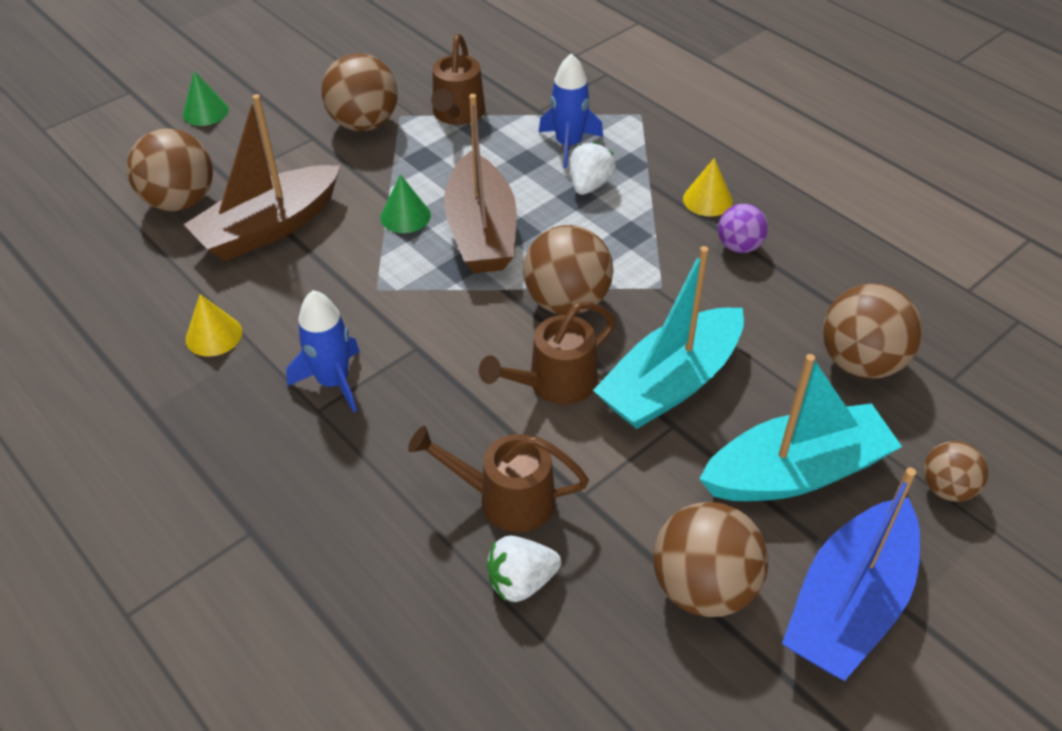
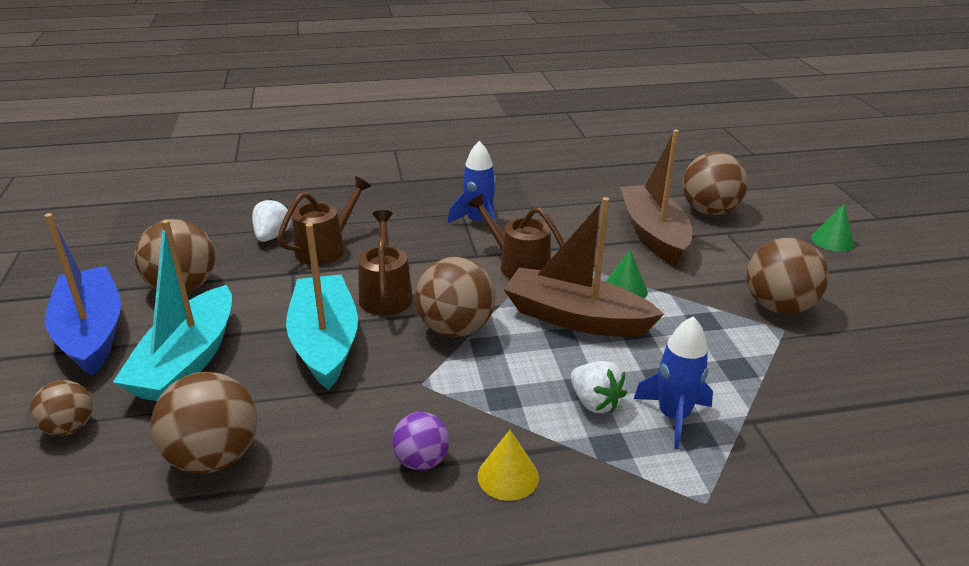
camera: 120 degrees right, 15 degrees down
yellow cone [186,294,242,356] -> none
brown watering can [431,34,485,125] -> brown watering can moved to [467,193,565,279]

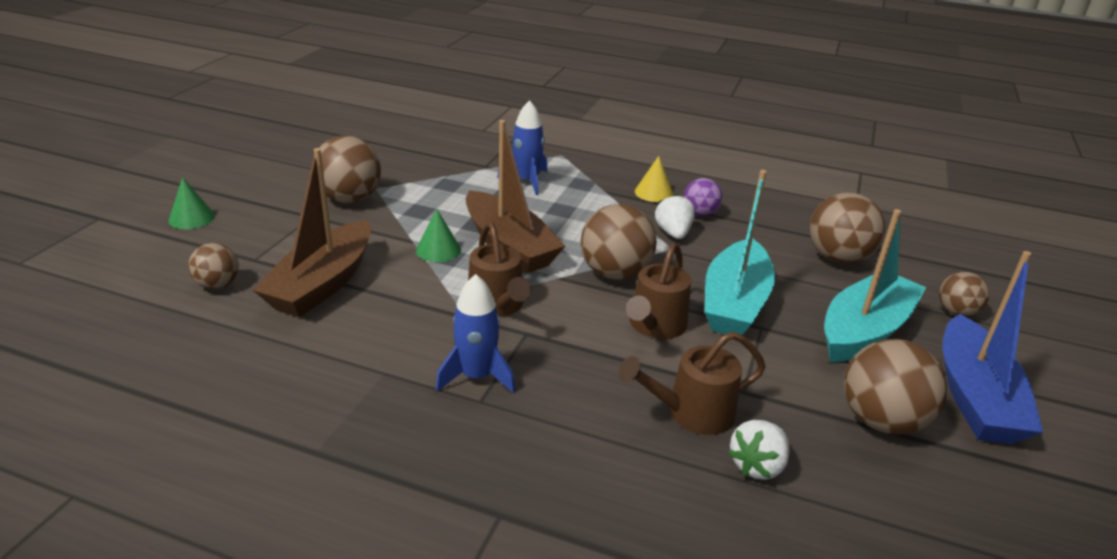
camera: 150 degrees left, 0 degrees up
white strawberry [571,361,627,413] -> white strawberry moved to [655,194,695,239]
brown ball [682,152,748,215] -> brown ball [188,243,239,289], size x0.58

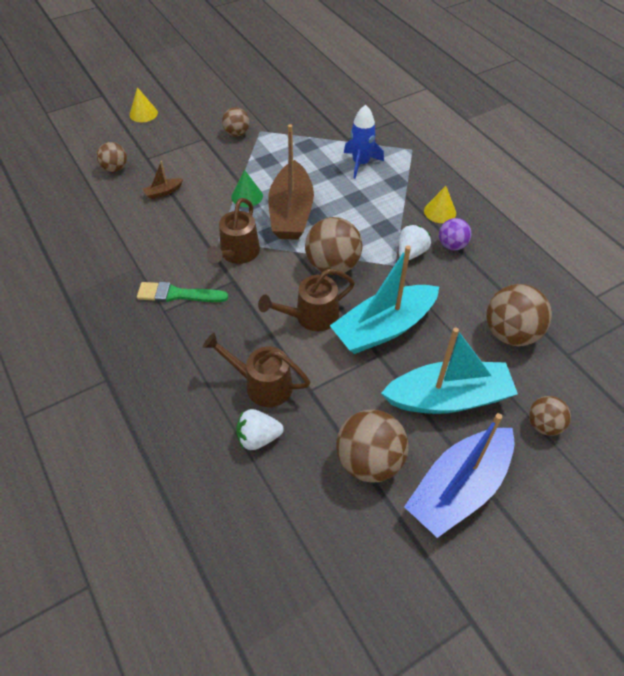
camera: 40 degrees right, 20 degrees up
green cone [168,177,215,229] -> yellow cone [129,87,158,122]
brown boat [253,148,371,317] -> brown boat [143,161,183,199], size x0.40
brown ball [314,135,381,203] -> brown ball [222,107,250,136], size x0.58
blue rocket [436,274,515,393] -> green brush [137,282,228,302]

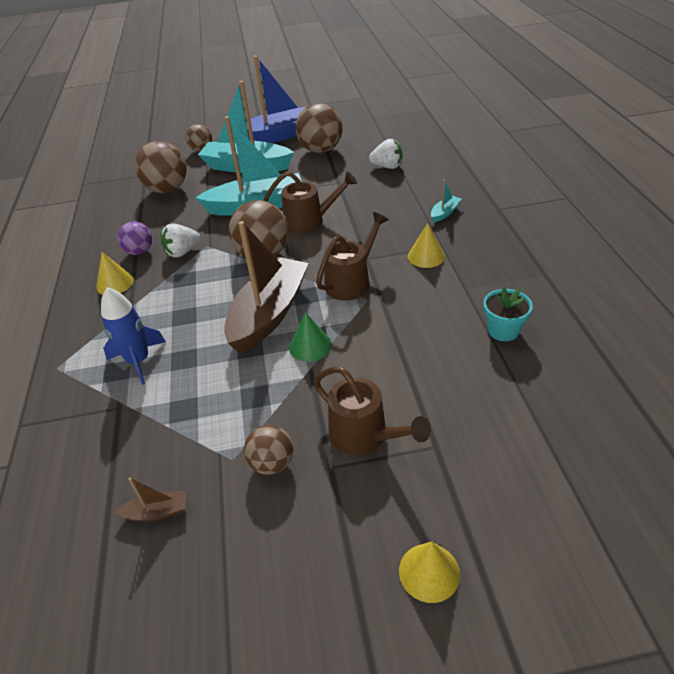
camera: 155 degrees left, 10 degrees down
brown ball [97,142,127,172] -> none
green brush [137,282,228,302] -> yellow cone [408,223,445,268]
brown boat [143,161,183,199] -> brown boat moved to [114,478,186,522]
brown watering can [203,333,310,407] -> brown watering can moved to [313,367,431,455]
none -> turquoise boat [431,179,461,222]
none -> turquoise flower pot [483,287,533,341]

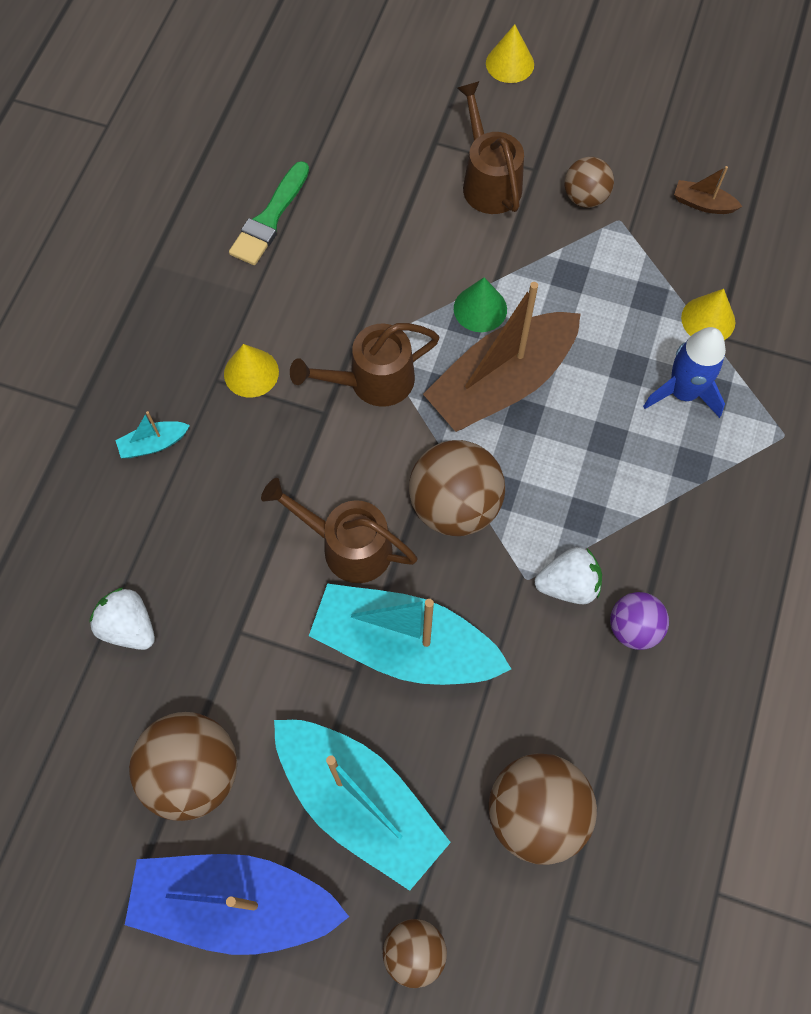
camera: 155 degrees left, 25 degrees up
yellow cone [96,252,134,295] -> yellow cone moved to [681,289,735,340]
turquoise flower pot [483,287,533,341] -> green brush [229,161,309,265]

